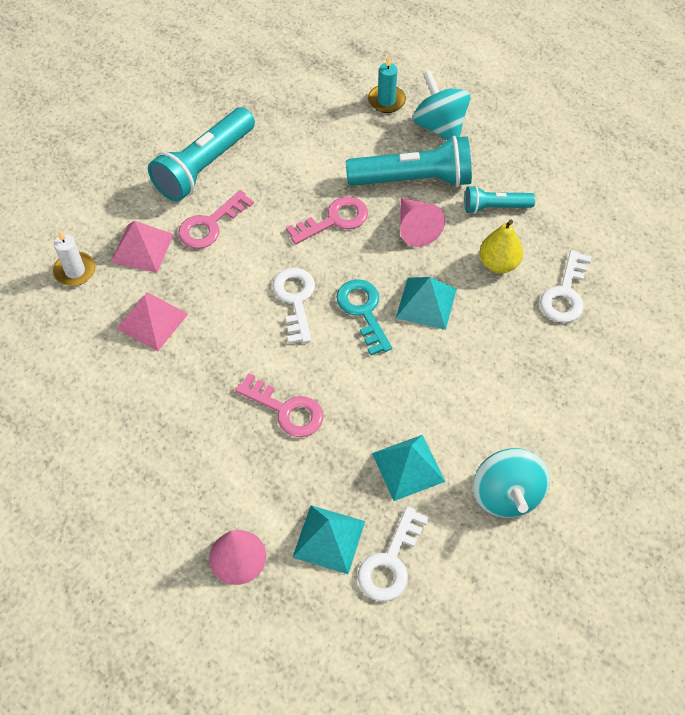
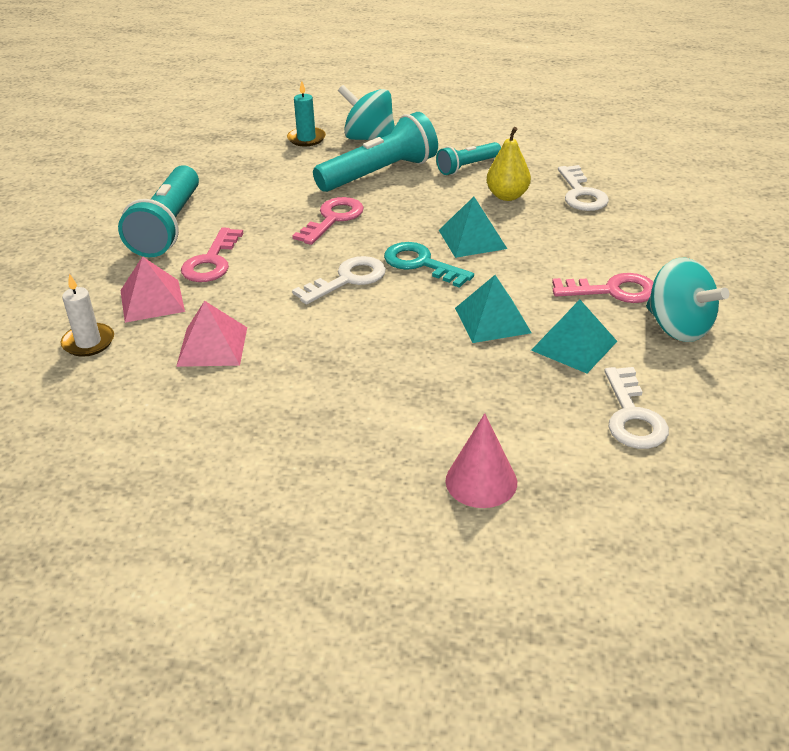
camera: 30 degrees left, 20 degrees down
pink key [235,373,323,437] -> pink key moved to [552,273,654,303]
white key [272,268,315,344] -> white key turned 90 degrees clockwise [292,256,386,305]
turquoise pyramid [292,505,365,574] -> turquoise pyramid moved to [455,275,532,343]
pink cone [400,198,445,247] -> none

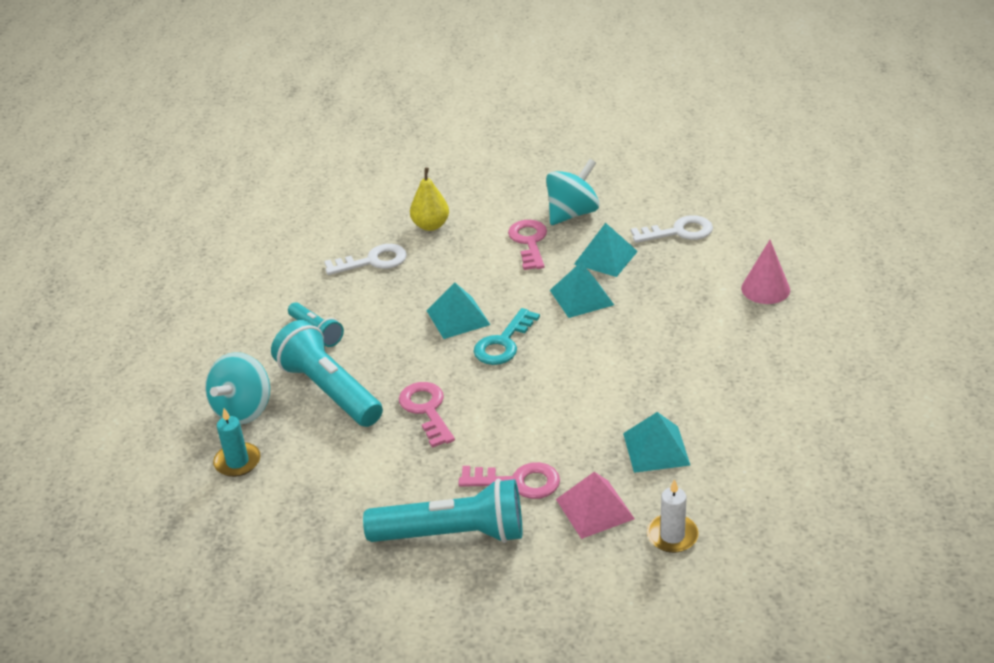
camera: 95 degrees left, 0 degrees up
pink pyramid [176,301,247,367] -> turquoise pyramid [623,412,691,473]
pink key [292,197,364,245] -> pink key turned 45 degrees clockwise [399,382,455,448]
white key [292,256,386,305] -> none
yellow pear [487,127,531,201] -> yellow pear moved to [410,167,449,231]

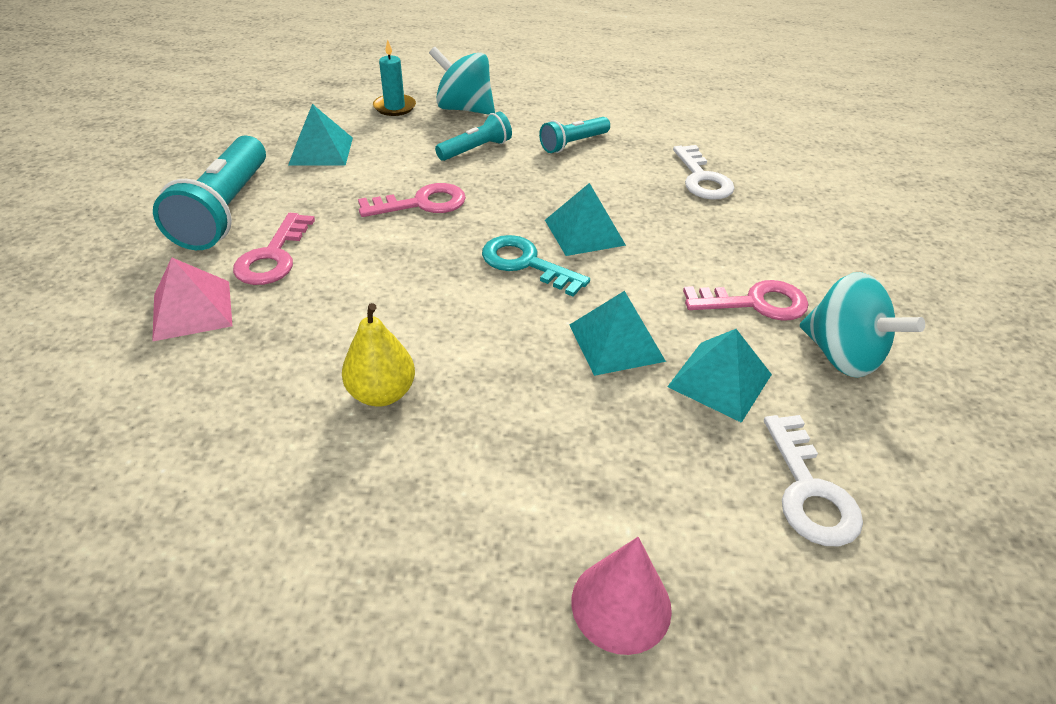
camera: 90 degrees right, 5 degrees up
turquoise flashlight [271,320,383,427] -> turquoise flashlight [435,111,512,161], size x0.55
yellow pear [410,167,449,231] -> yellow pear moved to [342,303,415,407]
turquoise pyramid [623,412,691,473] -> turquoise pyramid moved to [288,104,353,165]
white candle [647,479,699,553] -> none

